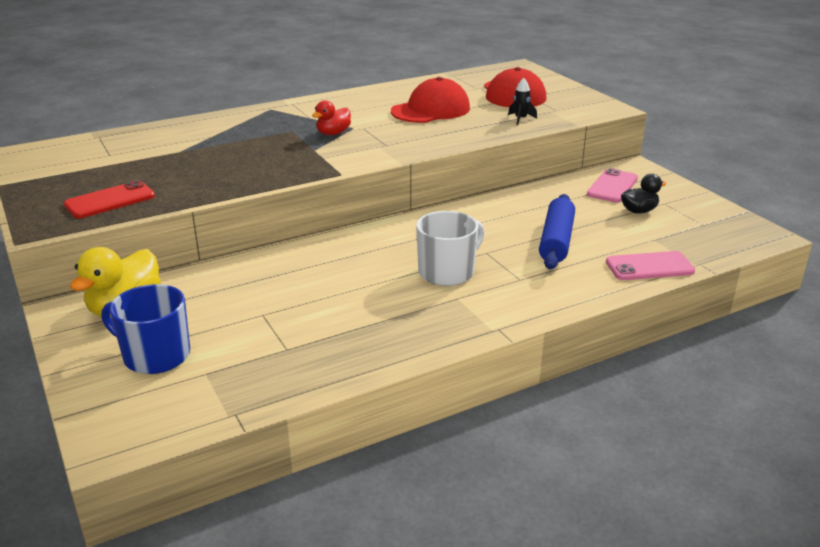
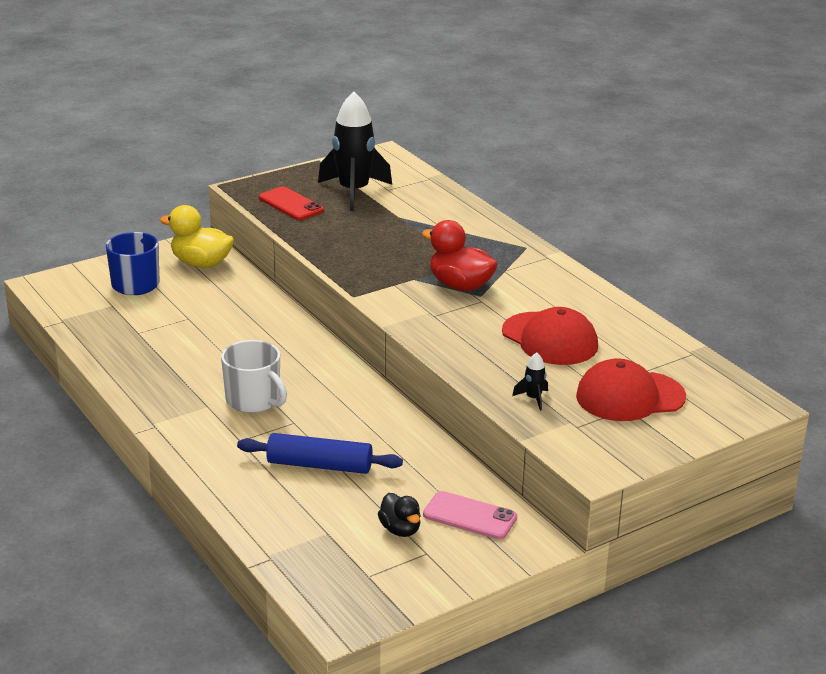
camera: 85 degrees right, 0 degrees up
red duck [312,100,351,135] -> red duck [422,220,498,291], size x1.66
pink phone [606,251,695,280] -> none
none -> black rocket [318,91,392,211]

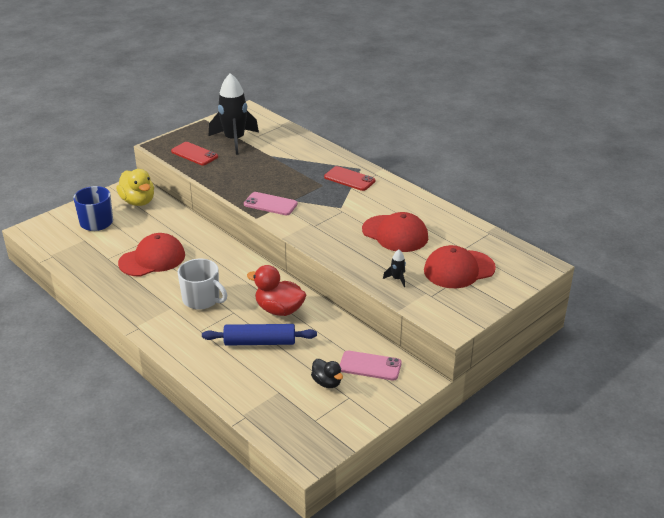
camera: 10 degrees left, 5 degrees up
yellow duck [160,205,234,268] -> yellow duck turned 135 degrees counterclockwise [116,169,154,206]
red duck [422,220,498,291] -> red duck moved to [247,265,306,316]
none -> red cap [118,233,185,277]
none -> pink phone [244,192,298,215]
none -> red phone [324,166,375,191]

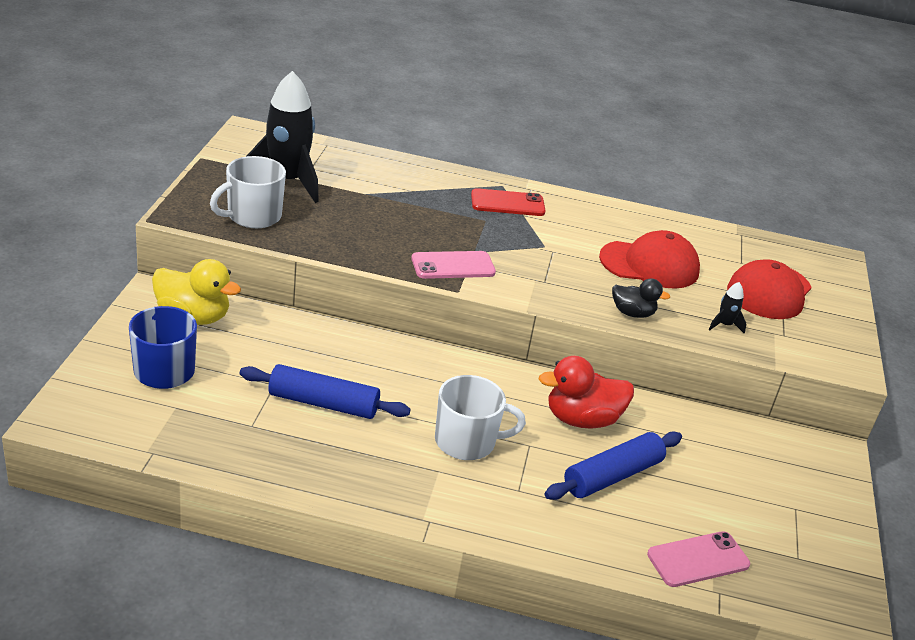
camera: 40 degrees left, 0 degrees up
red cap [118,233,185,277] -> blue rolling pin [239,364,411,419]
red phone [171,142,218,165] -> white mug [210,156,286,228]
black duck [311,359,343,388] -> black duck moved to [612,278,670,318]
pink phone [340,351,402,381] -> pink phone moved to [647,531,750,587]

